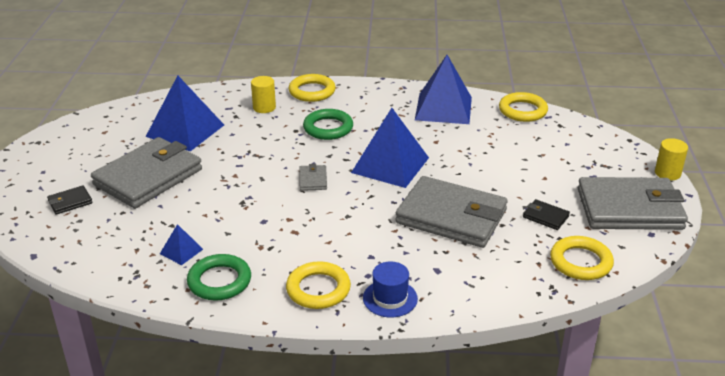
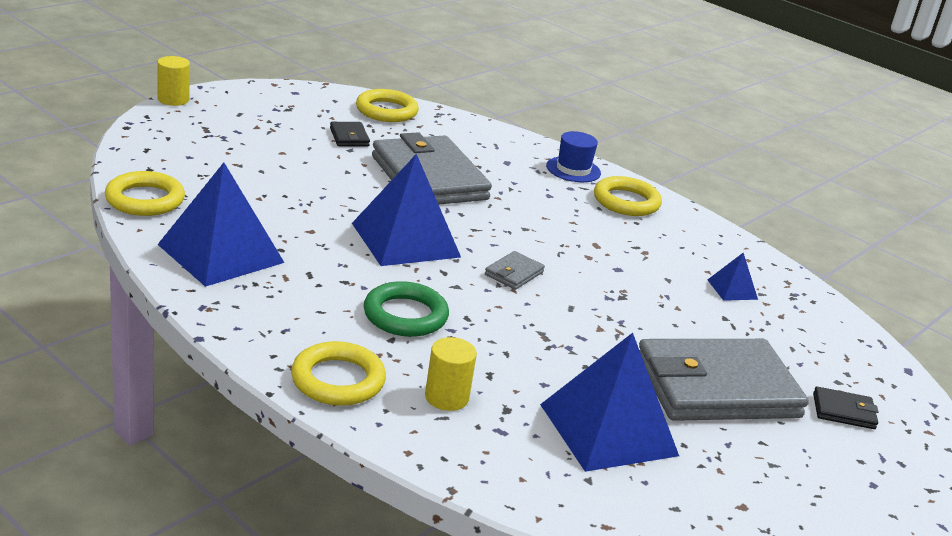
camera: 145 degrees left, 5 degrees down
green ring [187,254,251,301] -> none
grey wallet [578,177,688,230] -> none

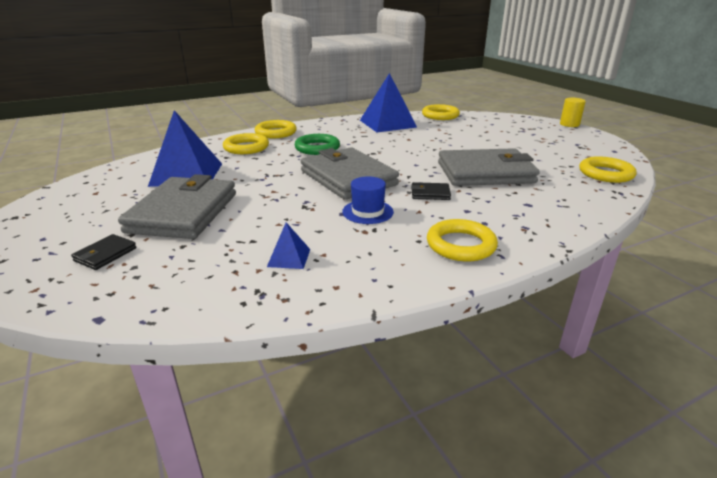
camera: 115 degrees right, 0 degrees up
black wallet [330,122,370,146] -> black wallet moved to [411,182,451,200]
blue pyramid [352,154,461,266] -> none
yellow cylinder [425,337,477,411] -> yellow ring [223,133,269,154]
grey wallet [485,251,545,290] -> grey wallet [301,147,399,200], size x2.46
blue hat [546,131,601,182] -> blue hat moved to [342,176,394,224]

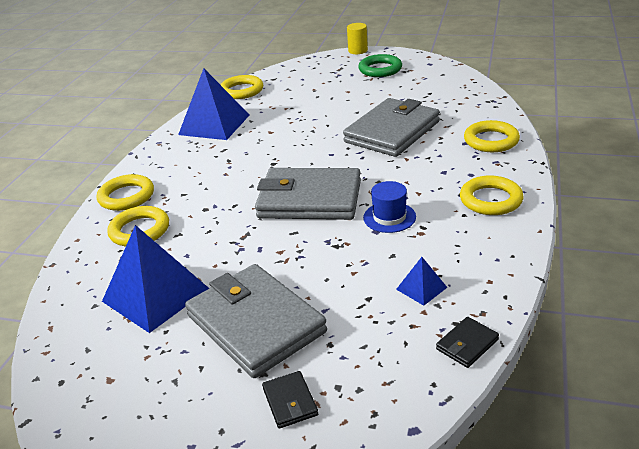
camera: 45 degrees left, 5 degrees up
green ring [295,134,340,155] -> green ring moved to [358,54,402,77]
black wallet [411,182,451,200] -> black wallet moved to [436,317,499,368]
yellow ring [579,156,637,183] -> yellow ring moved to [464,120,520,152]

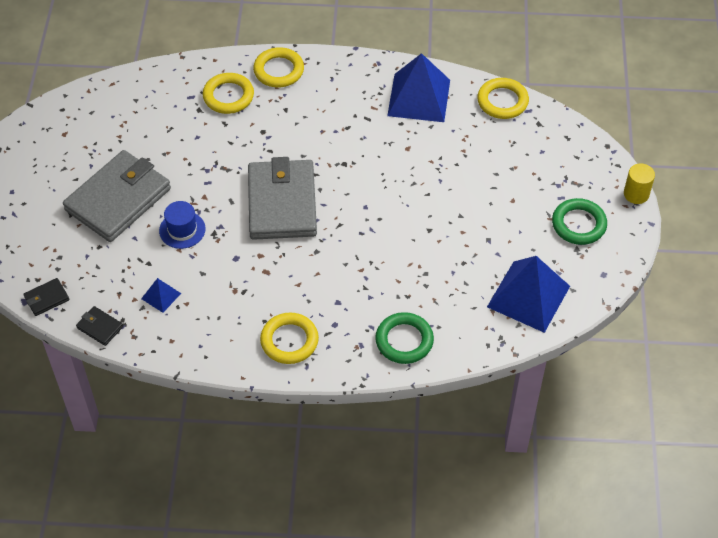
camera: 75 degrees right, 20 degrees up
blue pyramid [102,225,209,333] -> blue pyramid moved to [487,256,570,333]
black wallet [262,371,318,429] -> black wallet moved to [23,278,69,316]
grey wallet [343,98,440,157] -> none
blue hat [363,181,416,233] -> blue hat moved to [159,201,206,249]
yellow ring [464,120,520,152] -> green ring [375,312,434,364]

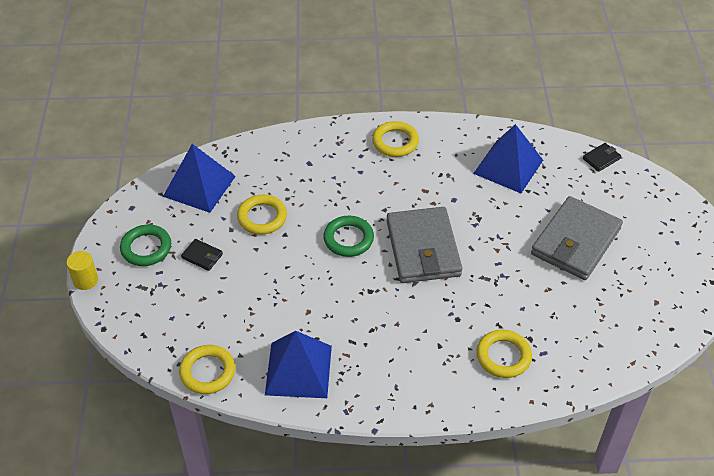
camera: 175 degrees right, 5 degrees down
black wallet [76,306,123,346] -> black wallet moved to [181,239,223,271]
blue pyramid [141,278,181,313] -> blue pyramid [473,124,543,193], size x2.20
blue hat [159,201,206,249] -> none
yellow ring [253,47,304,87] -> yellow ring moved to [237,195,287,235]
green ring [375,312,434,364] -> green ring moved to [323,216,374,257]

